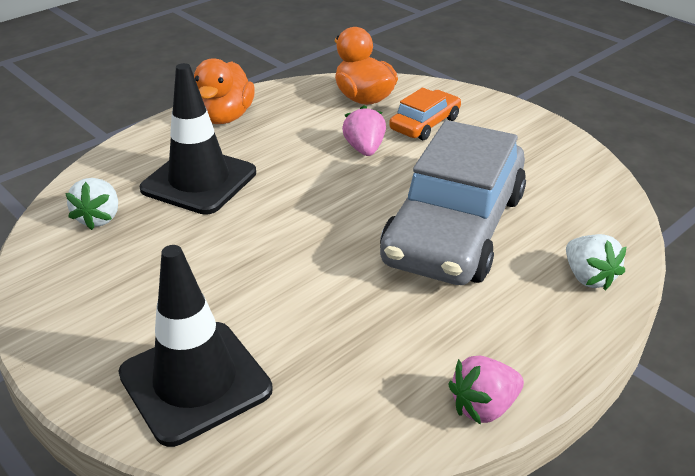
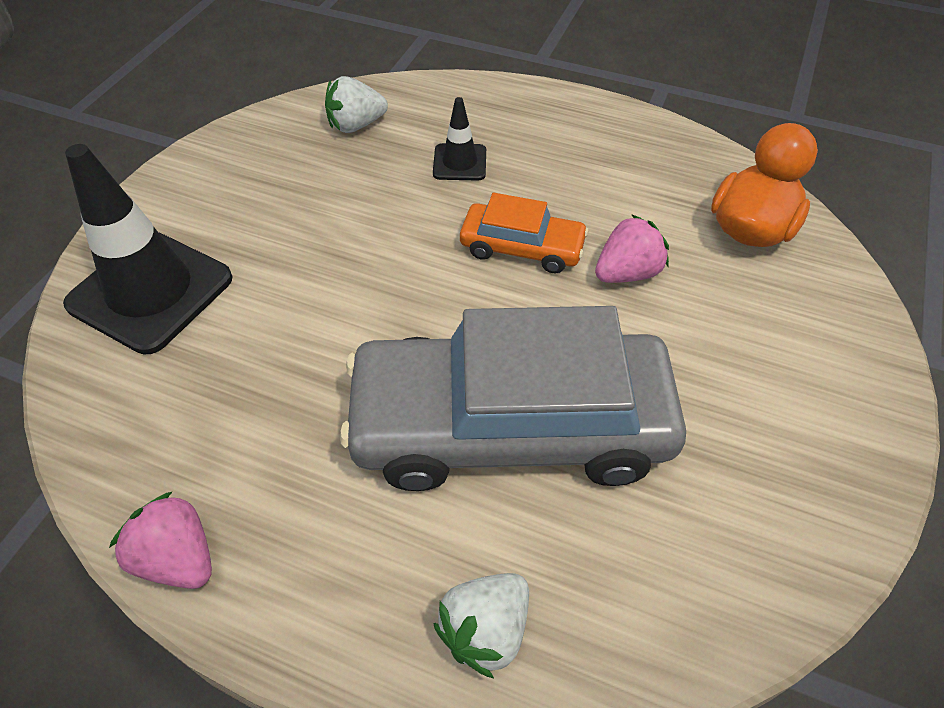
camera: 65 degrees right, 15 degrees up
black traffic cone [140,63,256,215] -> black traffic cone [433,97,486,181], size x0.49
orange duck [194,58,255,124] -> none
orange car [389,88,461,140] -> orange car moved to [460,193,589,273]

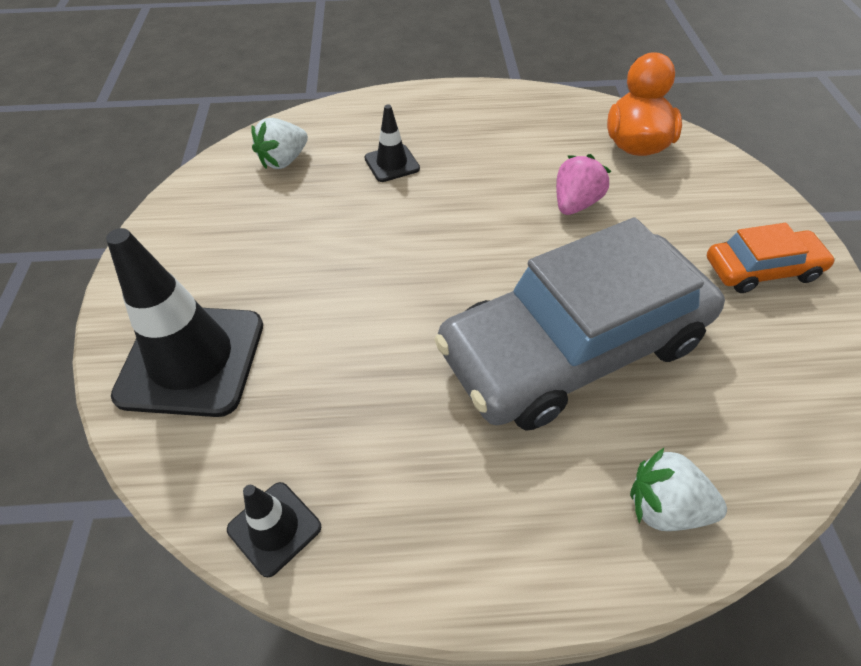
camera: 25 degrees left, 0 degrees up
pink strawberry [109,492,212,589] -> none
white strawberry [434,573,529,678] -> white strawberry turned 90 degrees clockwise [630,448,727,531]
orange car [460,193,589,273] -> orange car moved to [707,223,835,293]
none -> black traffic cone [227,482,321,577]

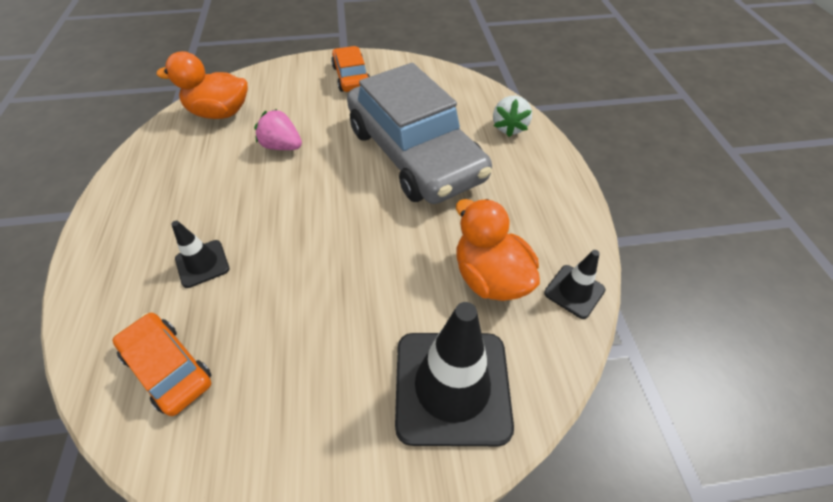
camera: 95 degrees left, 0 degrees up
white strawberry [251,118,308,169] -> orange car [112,313,211,416]
none -> orange duck [456,199,540,301]

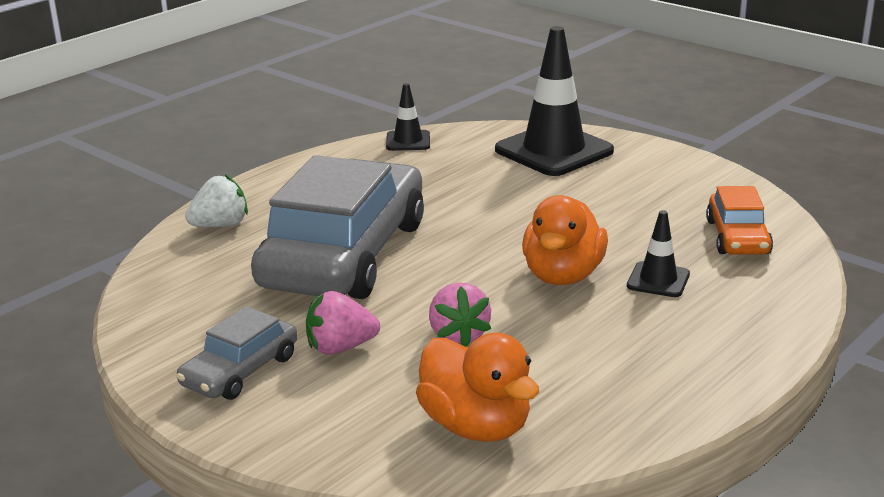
camera: 130 degrees left, 25 degrees down
orange car [331,46,370,92] -> grey car [176,306,297,400]
orange duck [456,199,540,301] -> orange duck moved to [522,195,608,285]
none -> pink strawberry [306,291,380,355]

